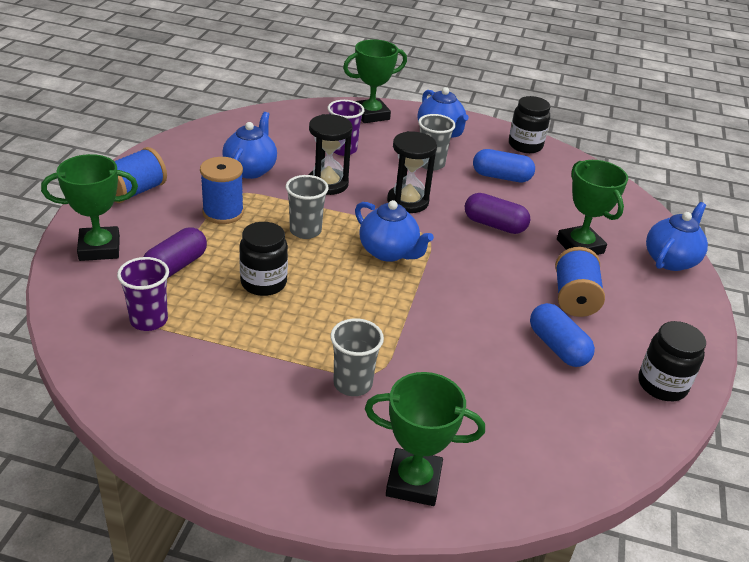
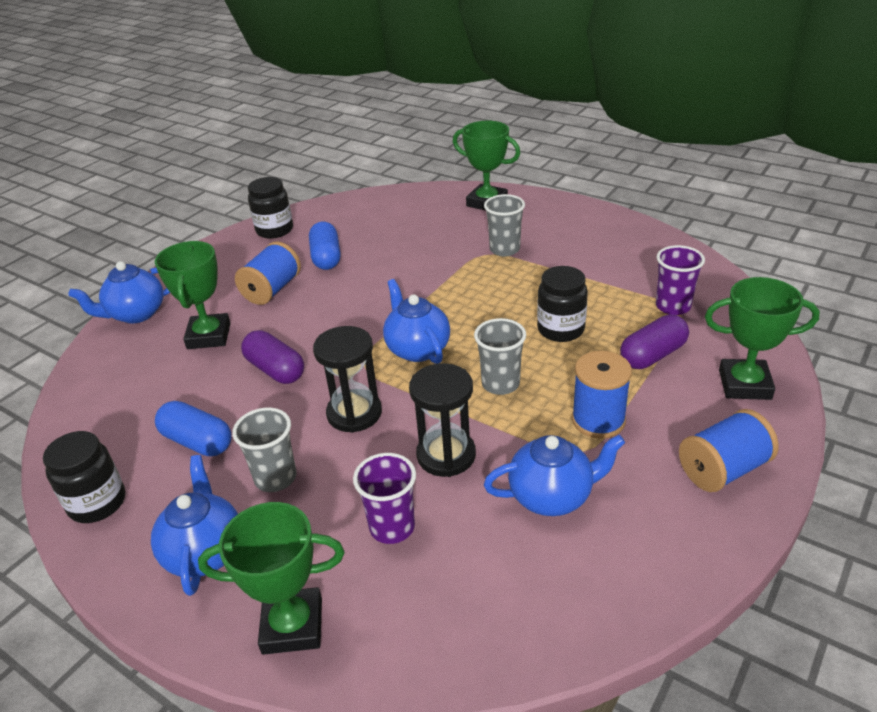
camera: 155 degrees left, 0 degrees up
blue teapot [222,112,277,179] -> blue teapot turned 135 degrees counterclockwise [484,435,625,516]

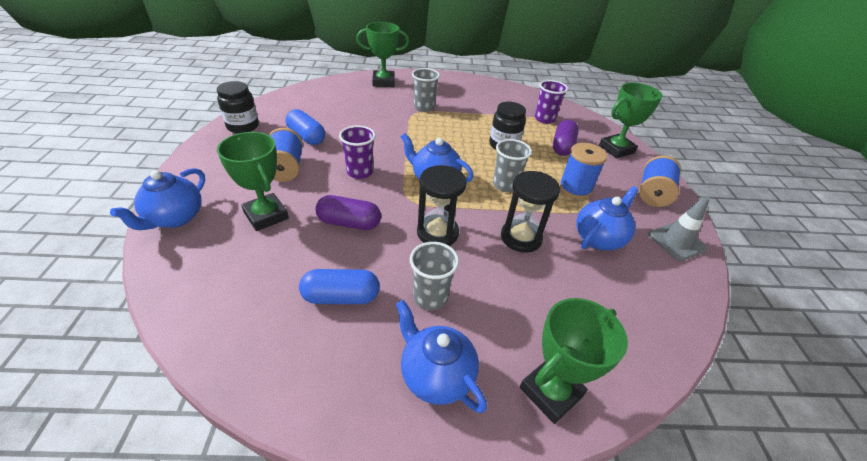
camera: 40 degrees left, 5 degrees up
black jar [43,431,125,523] -> none
purple cup [353,453,416,544] -> purple cup moved to [339,125,376,179]
none -> grey traffic cone [648,196,710,261]

